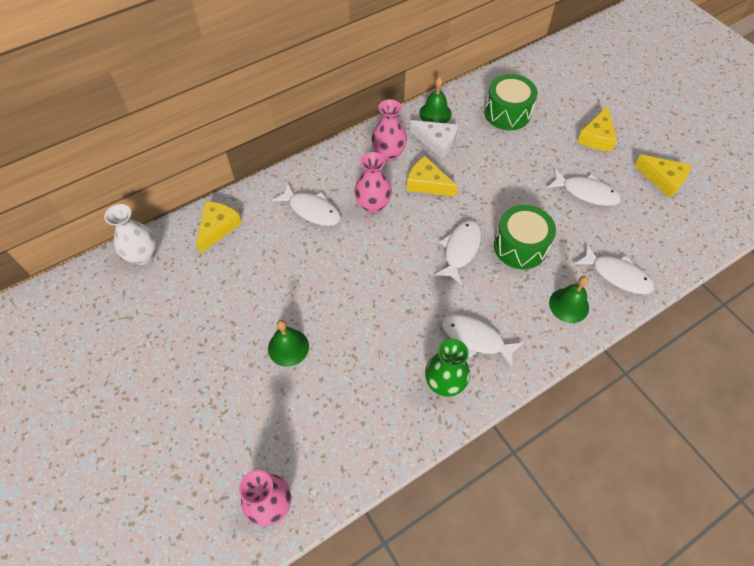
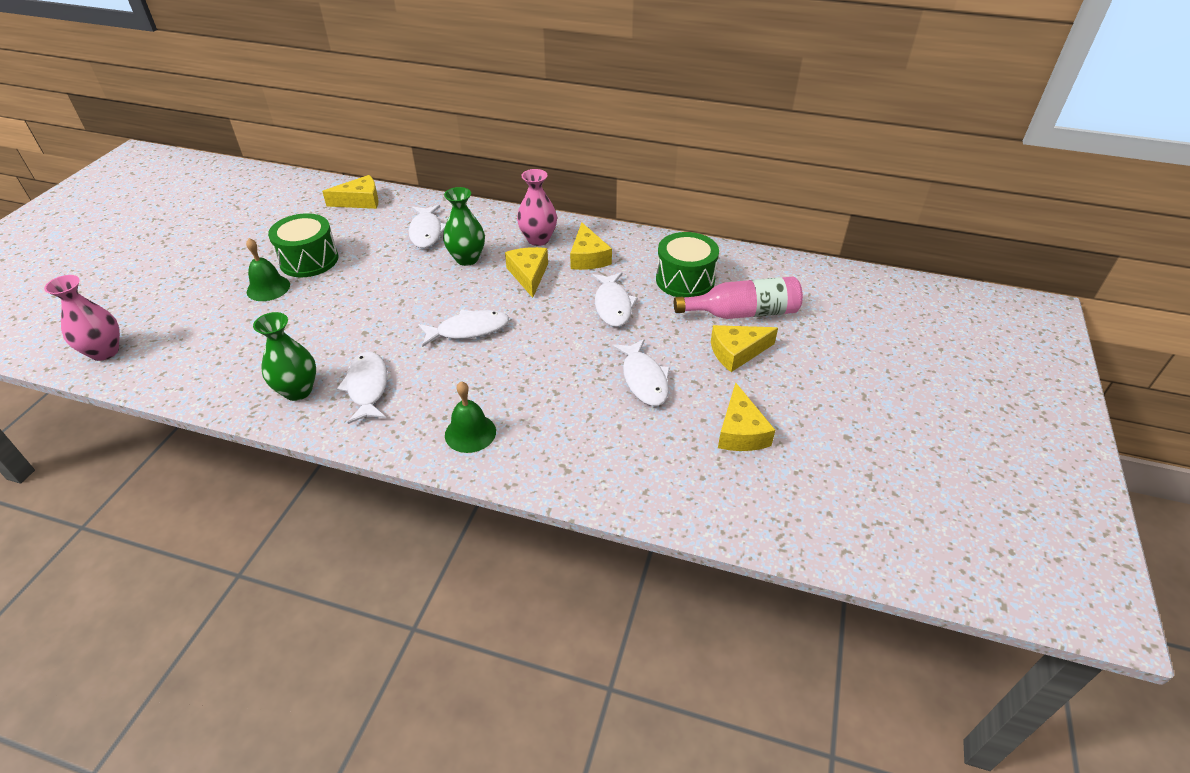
camera: 50 degrees right, 15 degrees down
white vase [104,204,157,265] -> none
pink vase [354,152,392,214] -> green vase [443,187,485,266]
white cheese [410,120,458,159] -> yellow cheese [570,222,612,270]
green bell [419,77,452,123] -> none
green drum [494,205,556,269] -> green drum moved to [268,213,338,277]
white fish [575,244,654,294] -> white fish moved to [592,272,638,327]
none -> pink bottle [674,276,803,319]

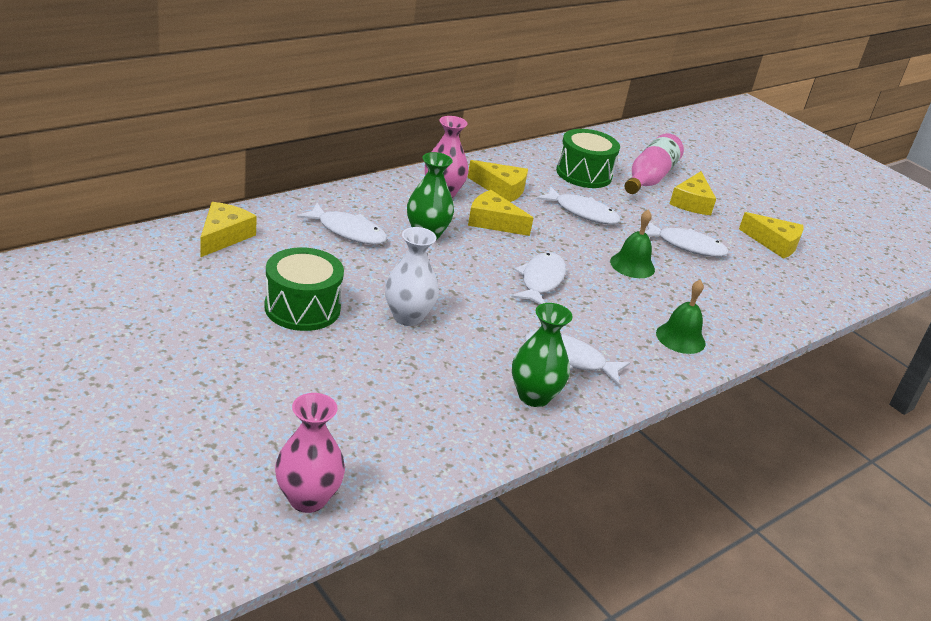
camera: 60 degrees left, 10 degrees down
green bell [246,238,290,301] -> green bell moved to [610,209,655,278]
none -> white vase [385,227,439,326]

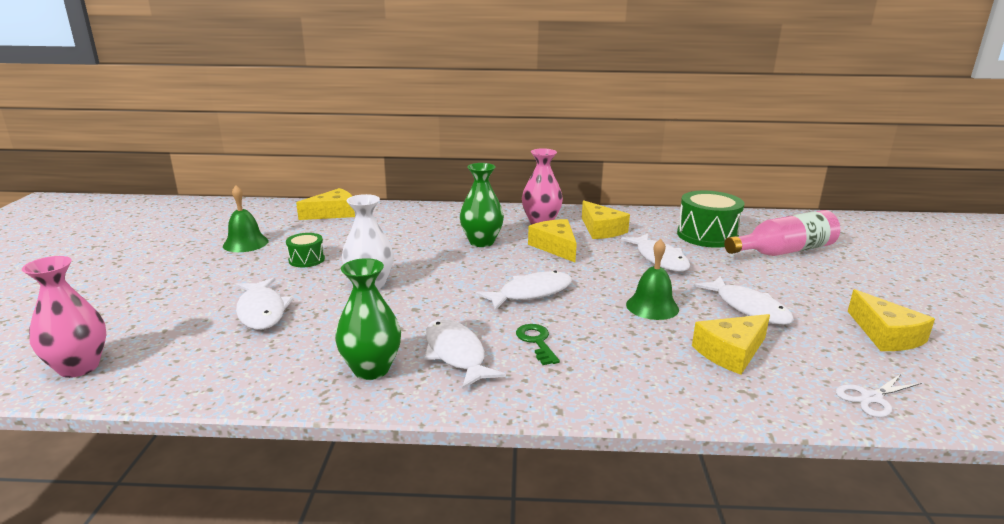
camera: 45 degrees right, 10 degrees down
green drum [264,247,344,331] -> green drum [286,233,325,267], size x0.54
white fish [297,203,387,244] -> white fish moved to [236,278,293,330]
green bell [656,279,706,354] -> green bell moved to [223,185,268,252]
yellow cheese [670,171,716,215] -> yellow cheese moved to [692,314,770,375]
none -> green key [516,324,560,365]
none -> white scissors [836,374,922,418]

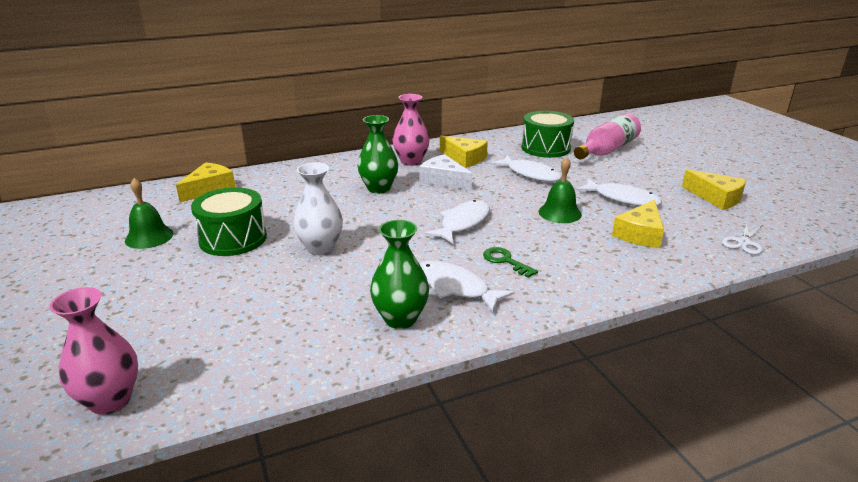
camera: 25 degrees left, 5 degrees up
white fish [236,278,293,330] -> none
green drum [286,233,325,267] -> green drum [191,187,267,256], size x1.86
yellow cheese [528,219,577,262] -> white cheese [419,154,472,190]

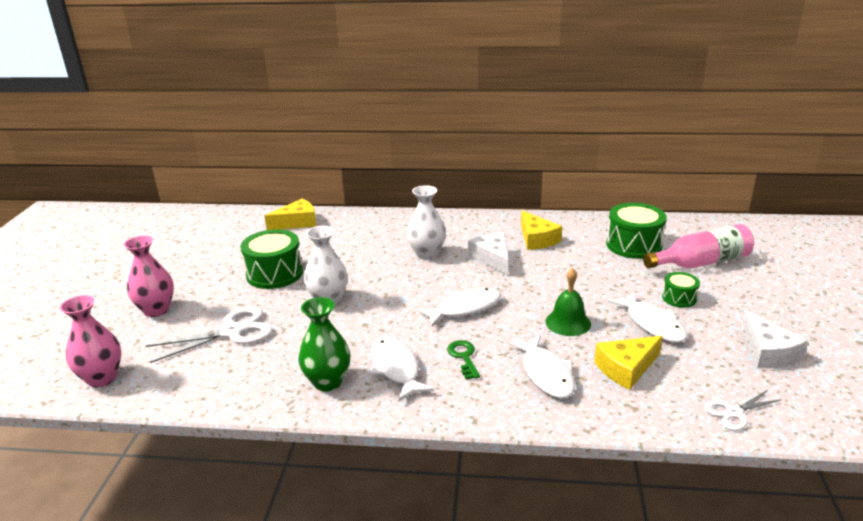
camera: 30 degrees right, 0 degrees up
green bell [125,178,174,249] -> none
green vase [358,115,398,194] -> white vase [407,185,446,260]
pink vase [393,94,430,166] -> pink vase moved to [123,235,174,317]
white fish [490,155,562,182] -> white fish moved to [508,335,575,398]
yellow cheese [682,170,746,210] -> white cheese [741,310,807,368]
none -> white scissors [146,306,273,363]
none -> green drum [662,272,700,308]

